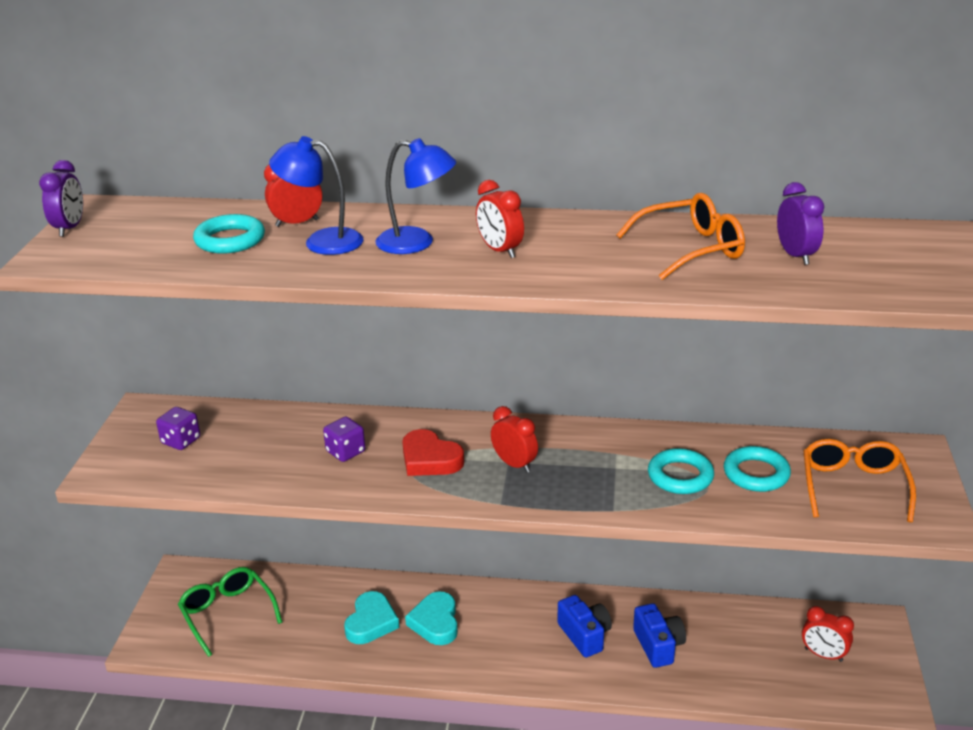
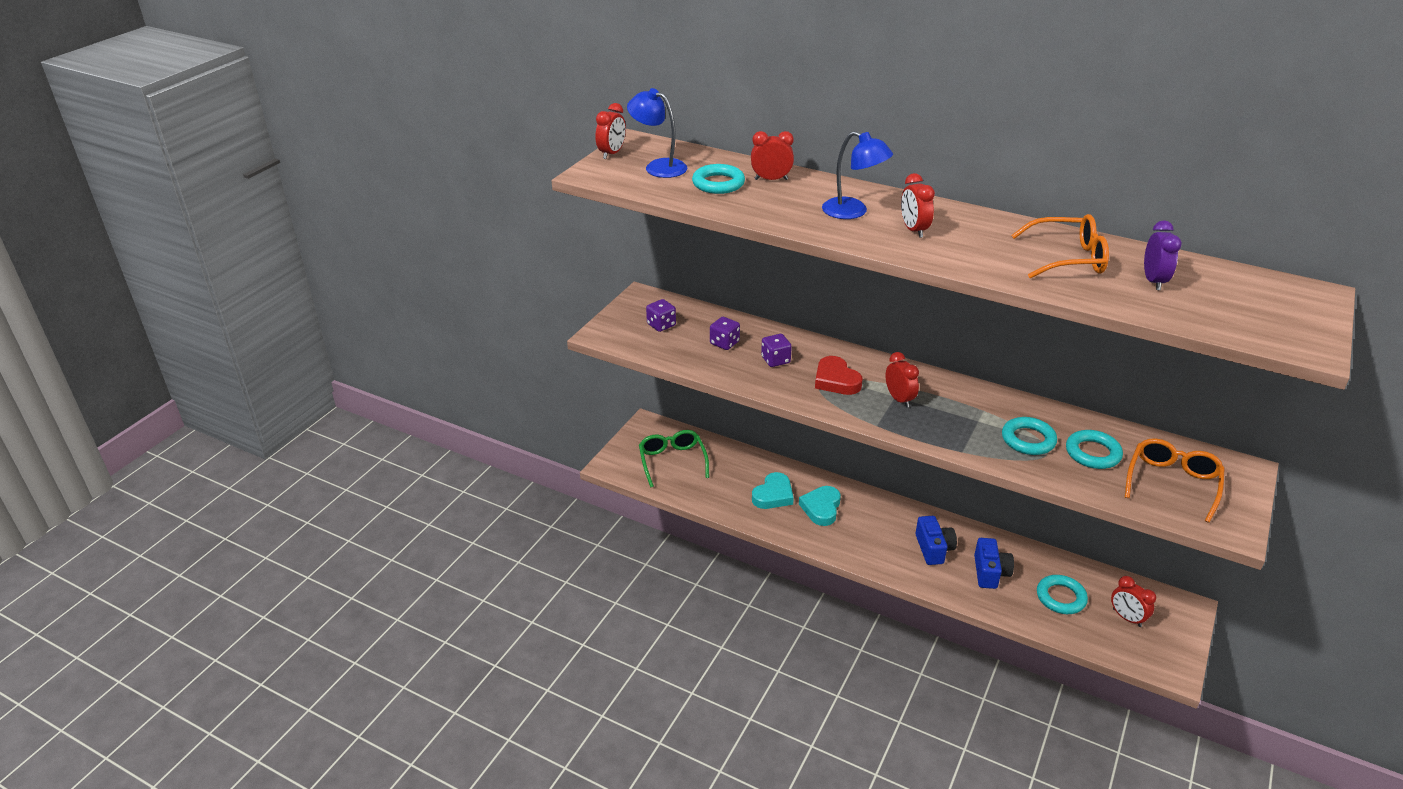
camera: 20 degrees right, 5 degrees up
purple clock [39,160,83,237] -> red clock [595,103,626,159]
blue lamp [269,136,364,255] -> blue lamp moved to [627,88,687,178]
none -> purple dice [710,317,740,350]
none -> turquoise ring [1037,575,1088,614]

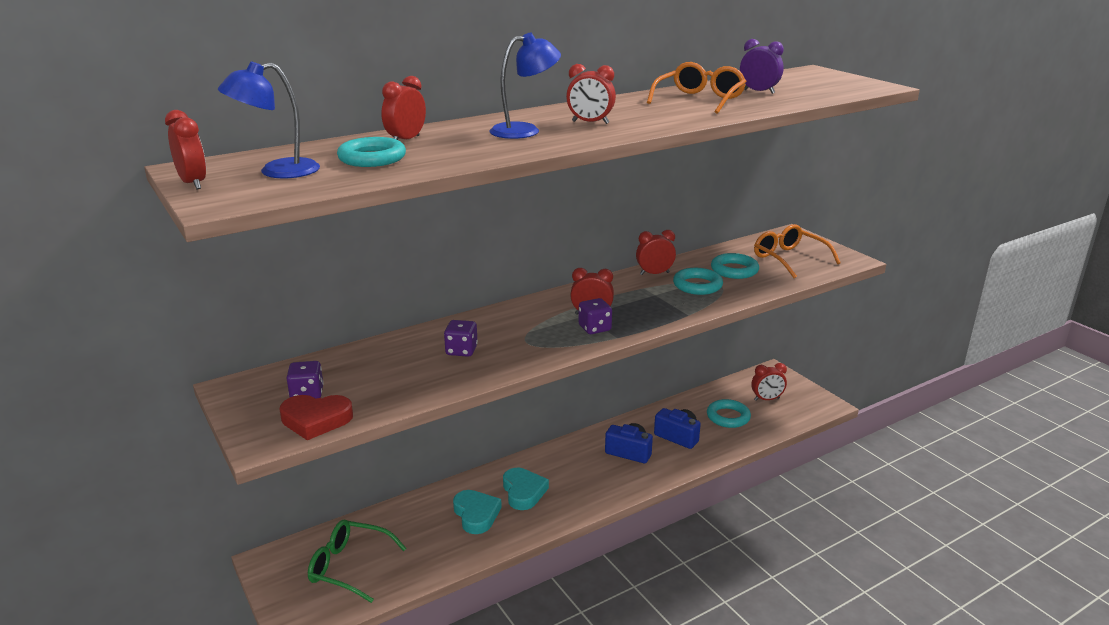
camera: 60 degrees left, 10 degrees down
purple dice [710,317,740,350] -> purple dice moved to [578,298,612,334]
turquoise heart [799,486,841,526] -> turquoise heart turned 150 degrees counterclockwise [503,468,549,510]
red heart [815,356,862,395] -> red heart moved to [279,395,353,440]
none -> red clock [636,230,676,275]

